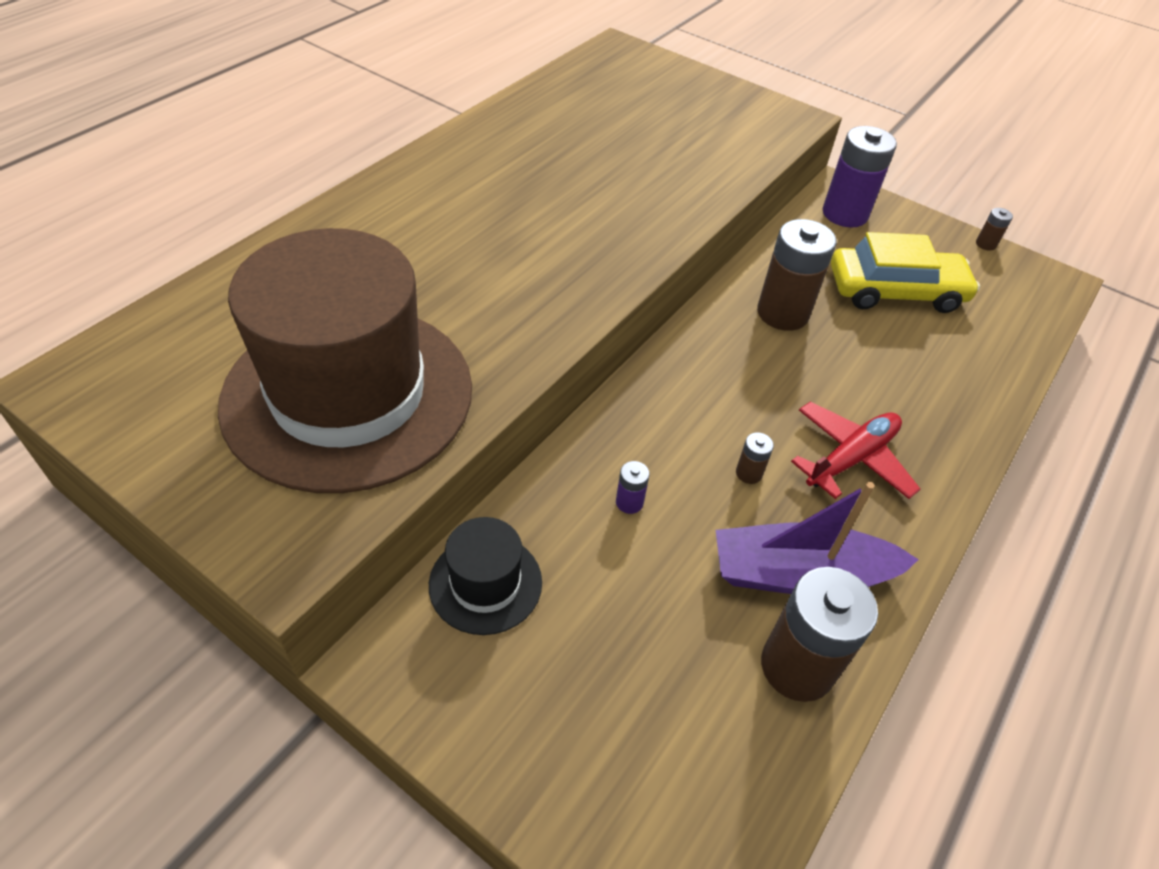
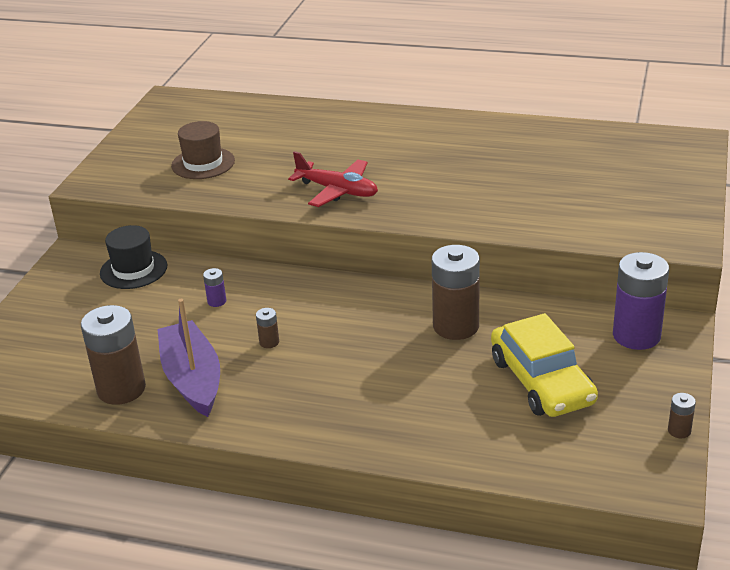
camera: 75 degrees right, 15 degrees down
brown hat [218,228,472,493] -> brown hat [171,121,235,179], size x0.44
red plane [791,402,921,499] -> red plane moved to [288,151,378,207]

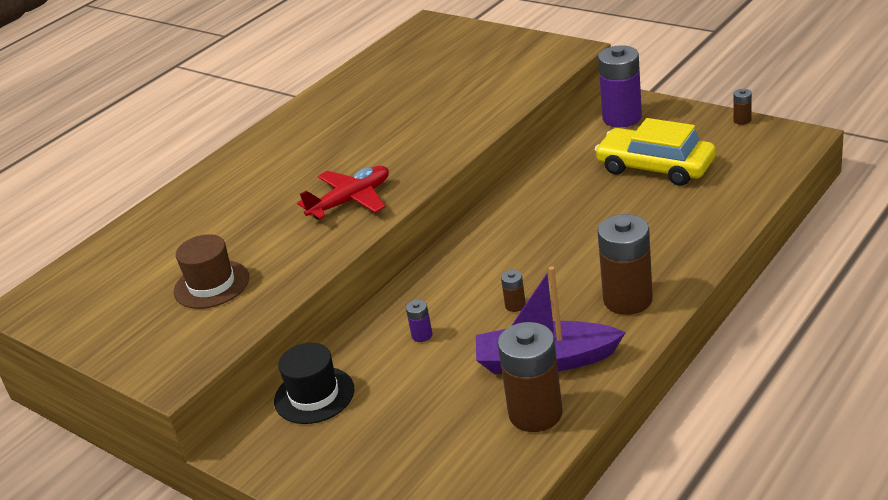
camera: 65 degrees left, 0 degrees up
brown battery [432,245,480,340] -> brown battery moved to [597,214,653,315]
yellow car [491,313,598,417] -> yellow car turned 150 degrees counterclockwise [595,118,716,186]

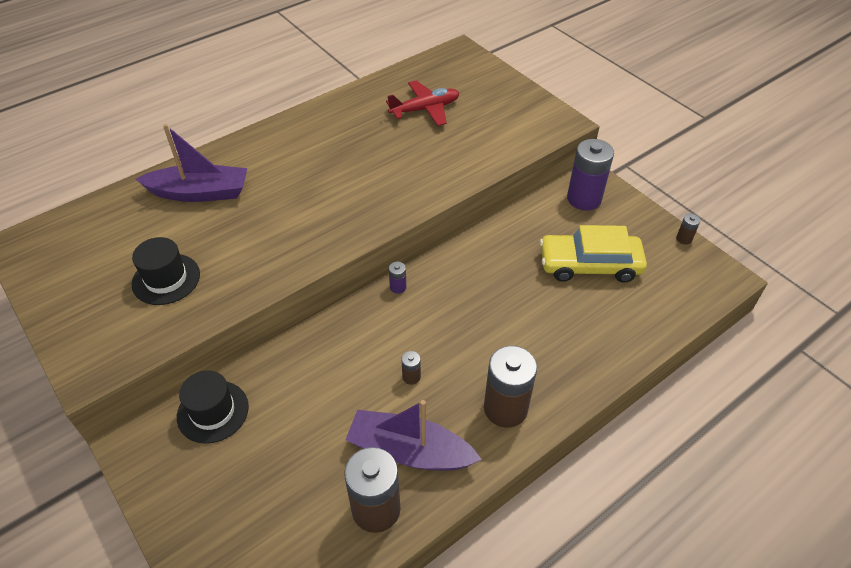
camera: 10 degrees right, 15 degrees up
brown hat [174,234,249,309] -> black hat [132,237,200,305]
red plane [297,166,389,220] -> red plane moved to [386,80,459,126]
purple battery [406,300,432,342] -> purple battery moved to [389,262,406,294]
yellow car [595,118,716,186] -> yellow car turned 45 degrees counterclockwise [540,225,647,283]
none -> purple boat [136,124,247,202]

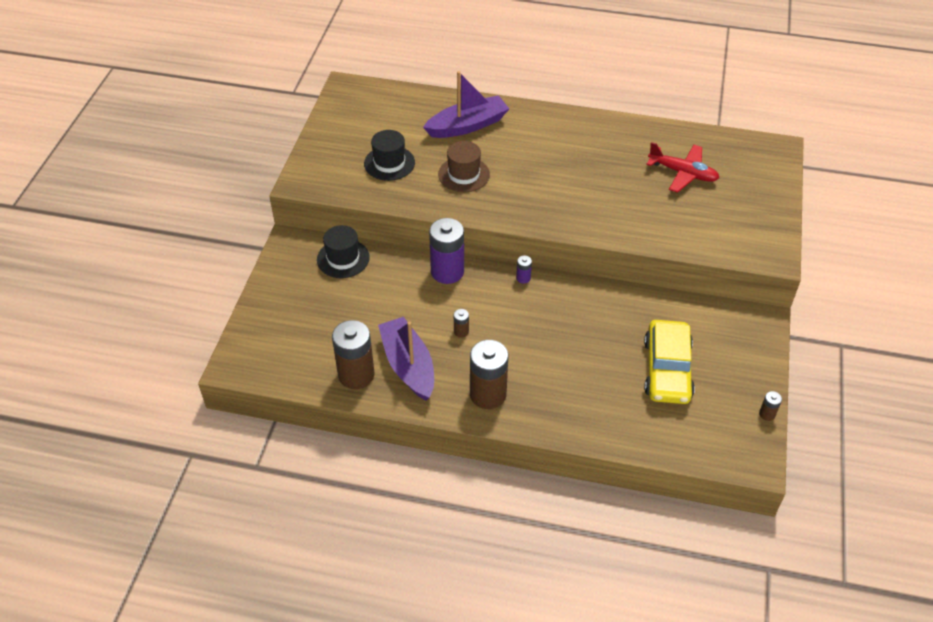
camera: 50 degrees right, 0 degrees up
purple boat [136,124,247,202] -> purple boat turned 75 degrees counterclockwise [423,71,509,138]
yellow car [540,225,647,283] -> yellow car turned 135 degrees counterclockwise [644,320,695,404]
purple battery [567,139,614,210] -> purple battery moved to [429,218,464,284]
none -> brown hat [438,141,490,192]

